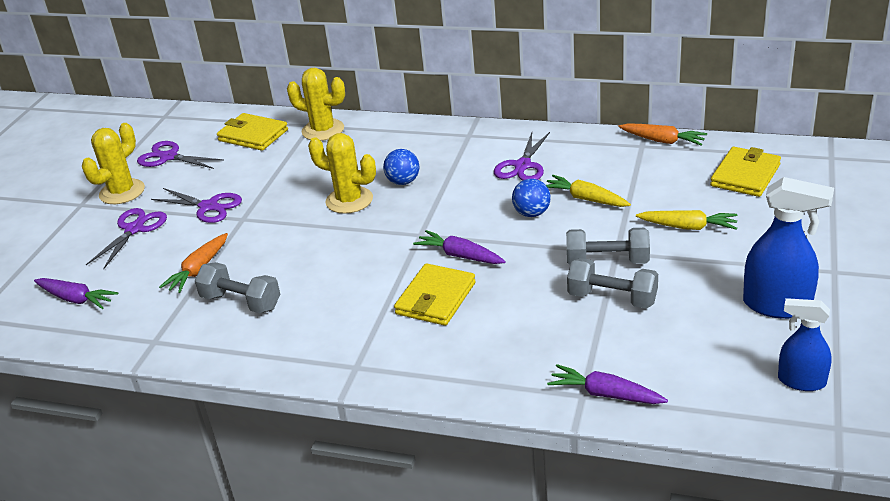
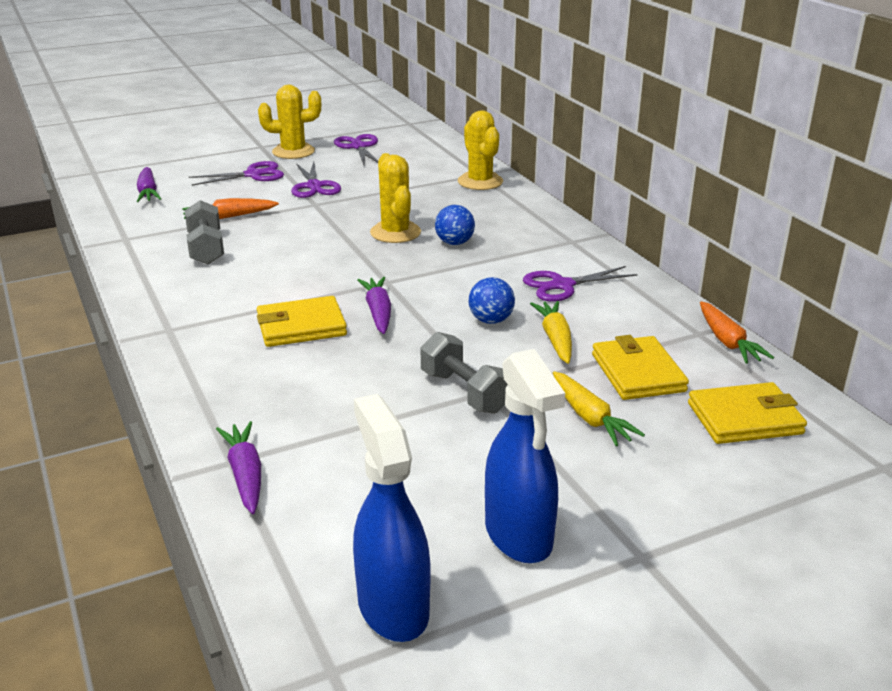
camera: 45 degrees right, 5 degrees down
yellow wallet [217,113,288,151] -> yellow wallet moved to [592,335,689,400]
grey dumbbell [567,258,658,308] -> none
blue spray bottle [778,298,832,391] -> blue spray bottle [353,394,431,642], size x1.55

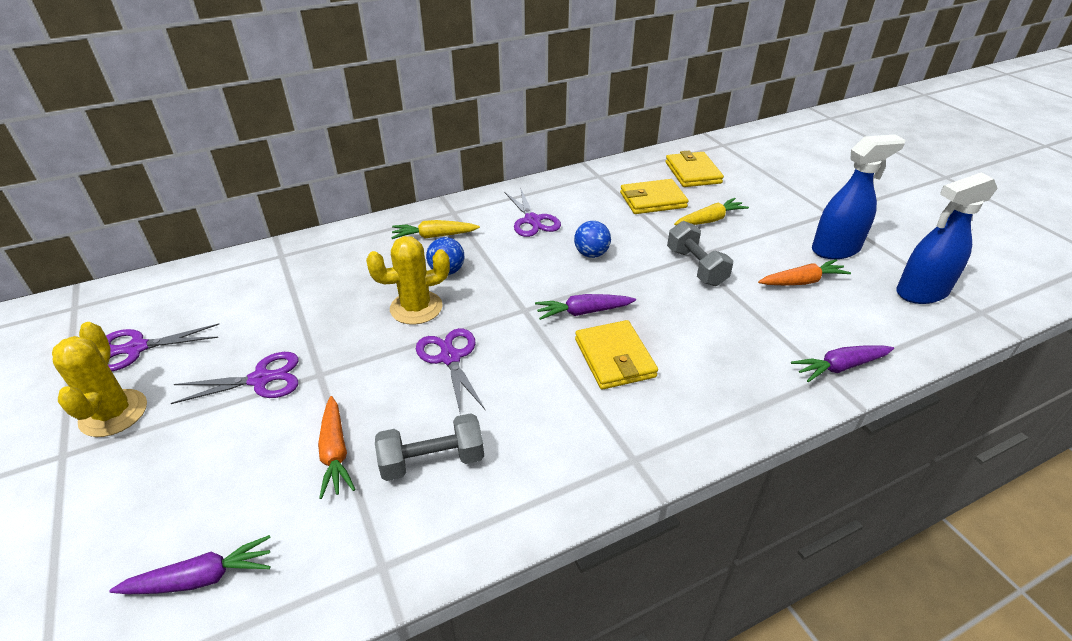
camera: 90 degrees left, 10 degrees up
purple scissors [189,161,284,186] -> purple scissors moved to [416,328,485,415]
grey dumbbell [421,332,508,414] -> grey dumbbell turned 75 degrees counterclockwise [667,221,733,286]
yellow cactus [458,110,503,190] -> none
yellow carrot [530,301,572,364] -> yellow carrot moved to [391,220,480,239]
orange carrot [700,301,774,364] -> orange carrot moved to [758,259,851,286]

